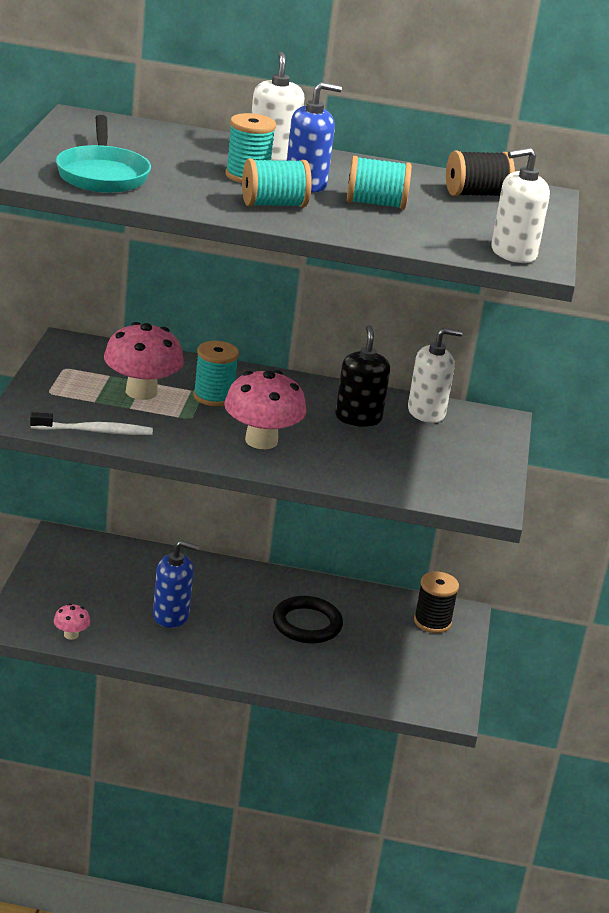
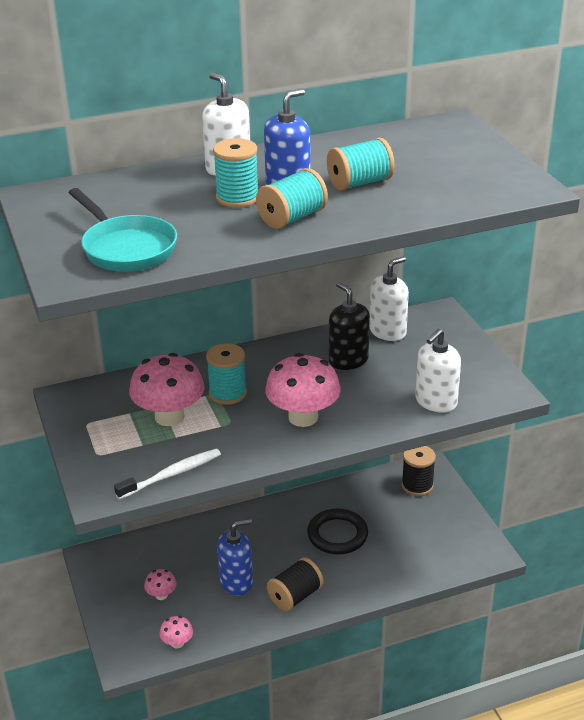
camera: 25 degrees left, 5 degrees up
black spool [446,151,515,196] -> black spool moved to [267,557,323,611]
white soap dispenser [491,148,550,263] -> white soap dispenser moved to [415,329,461,413]
none -> pink mushroom [144,569,177,600]

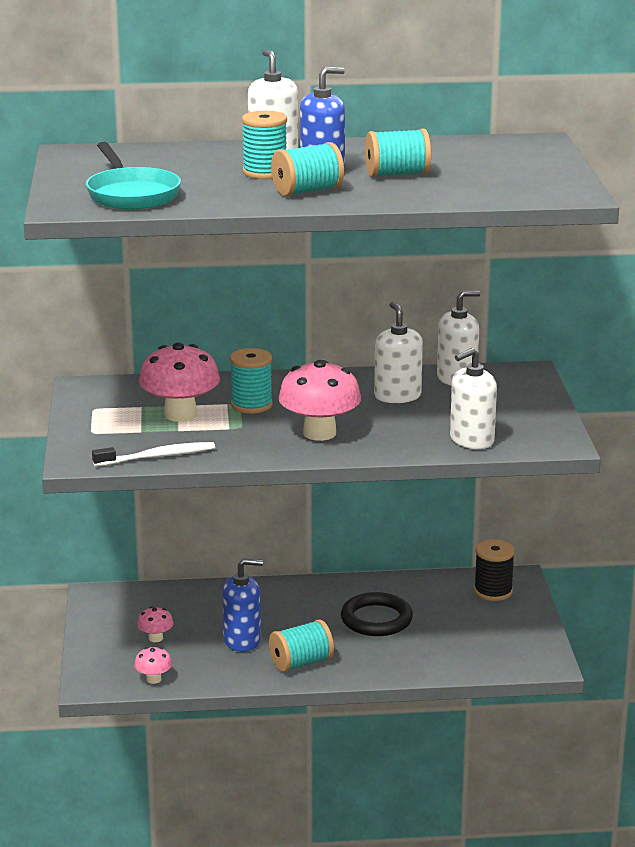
camera: 15 degrees right, 10 degrees down
black spool [267,557,323,611] -> turquoise spool [269,619,334,672]
black soap dispenser [329,282,370,370] -> white soap dispenser [374,302,423,403]

